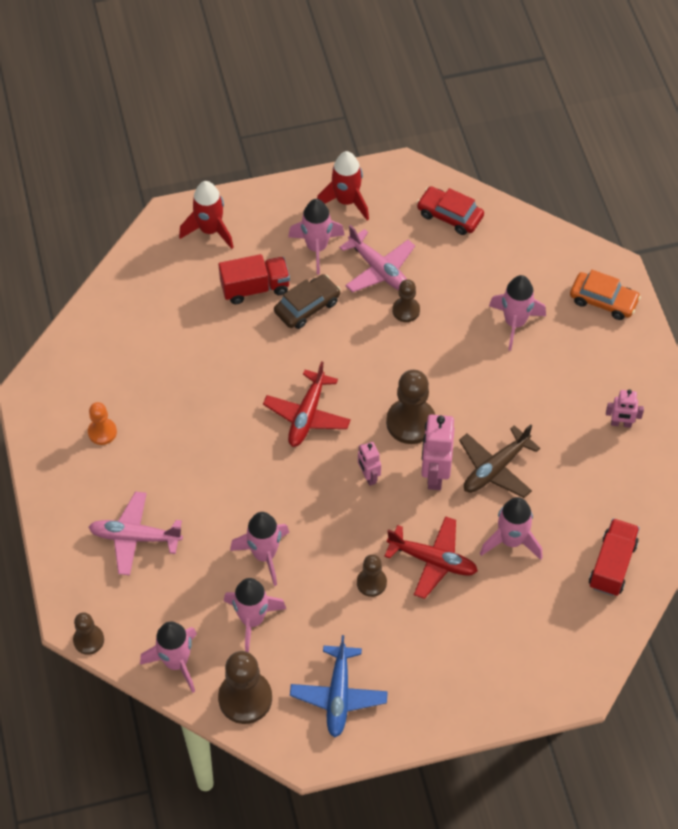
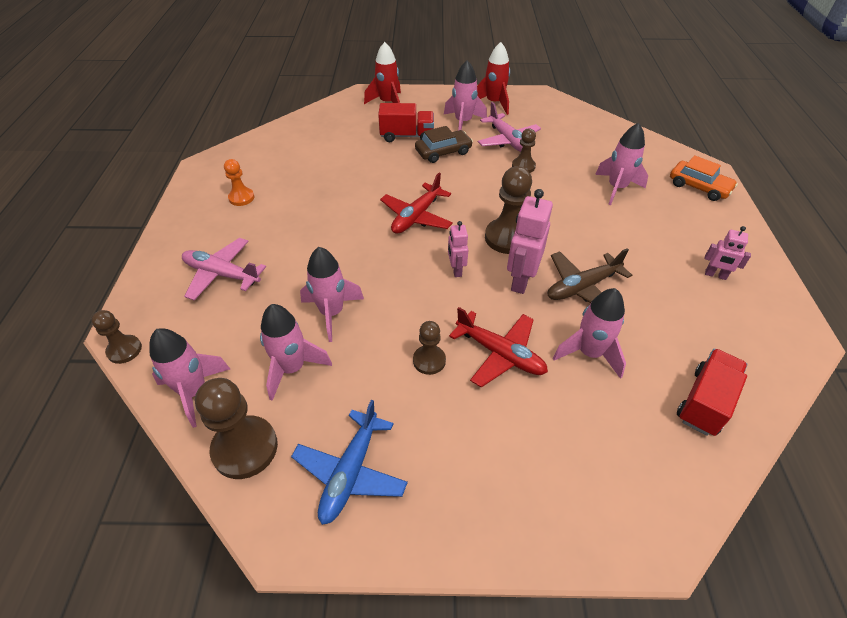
camera: 15 degrees right, 10 degrees down
red car [417,186,484,235] -> none

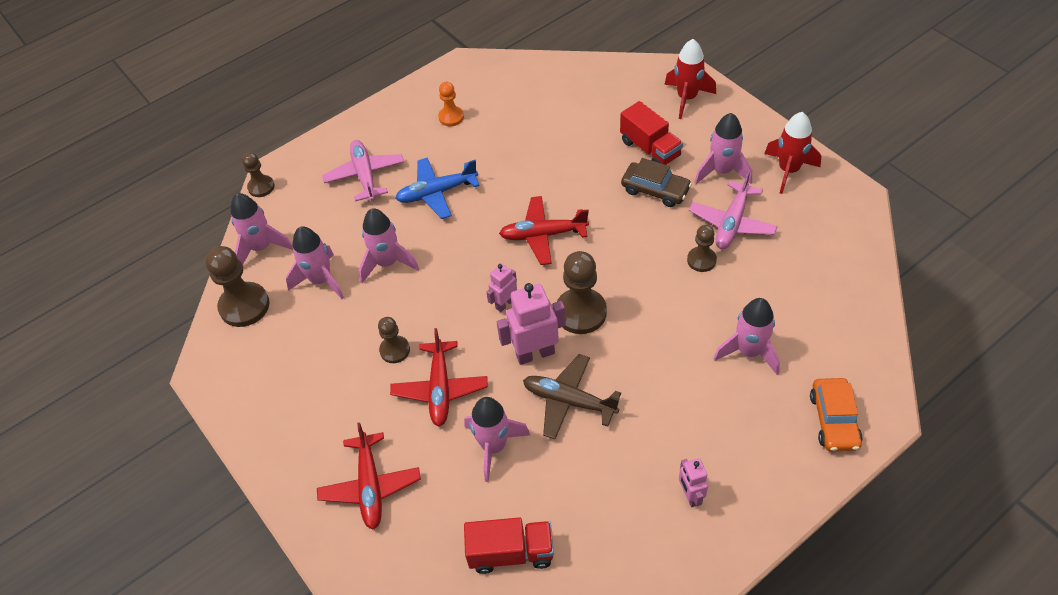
camera: 55 degrees right, 5 degrees up
blue plane [291,400,408,525] -> blue plane moved to [395,158,480,219]
none -> red plane [317,422,421,530]

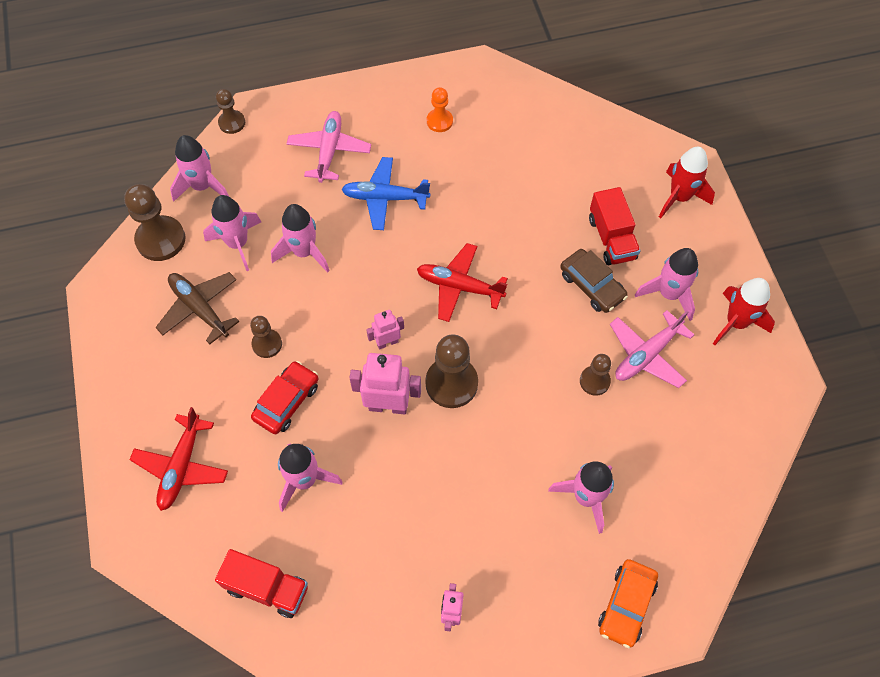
camera: 20 degrees right, 10 degrees up
red plane [390,328,488,426] -> red car [251,361,319,434]
brown plane [523,354,621,439] -> brown plane moved to [155,272,239,344]

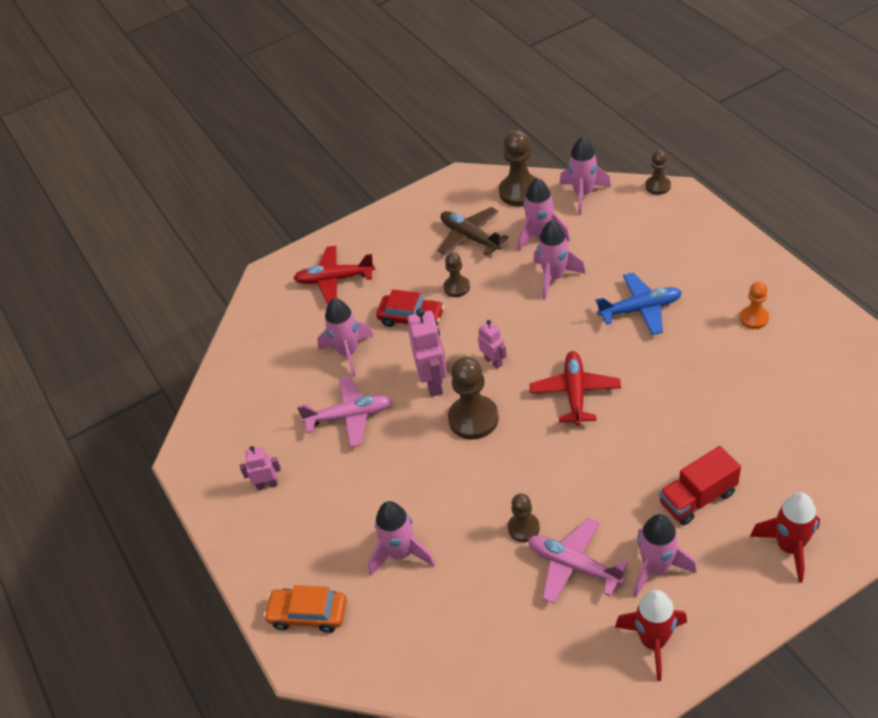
camera: 80 degrees right, 15 degrees down
brown plane [155,272,239,344] -> brown plane turned 75 degrees counterclockwise [438,207,509,255]
red truck [215,549,308,618] -> none
pink plane [287,111,371,183] -> pink plane moved to [297,376,392,447]
blue plane [342,157,430,230] -> blue plane turned 90 degrees clockwise [595,273,682,335]
brown car [560,249,628,313] -> none

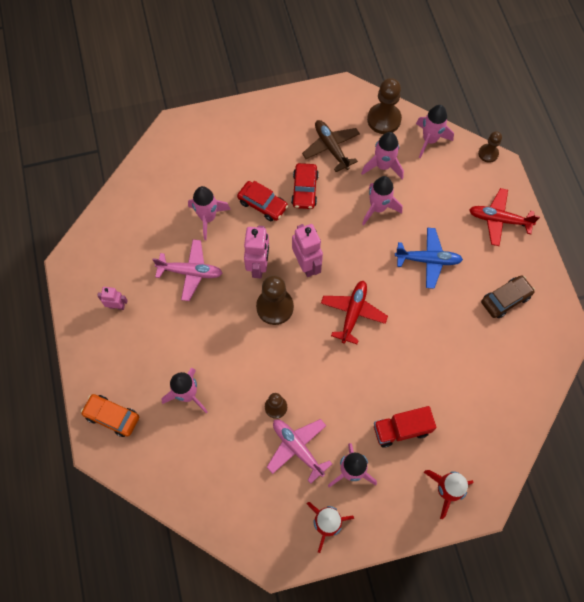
camera: 10 degrees right, 20 degrees up
red plane [294,246,375,304] -> red plane moved to [469,188,540,246]
brown pawn [444,252,470,297] -> red car [291,163,319,209]
pink robot [478,320,507,369] -> pink robot [292,224,323,277], size x1.74
orange pawn [740,282,769,329] -> brown car [481,275,535,318]

